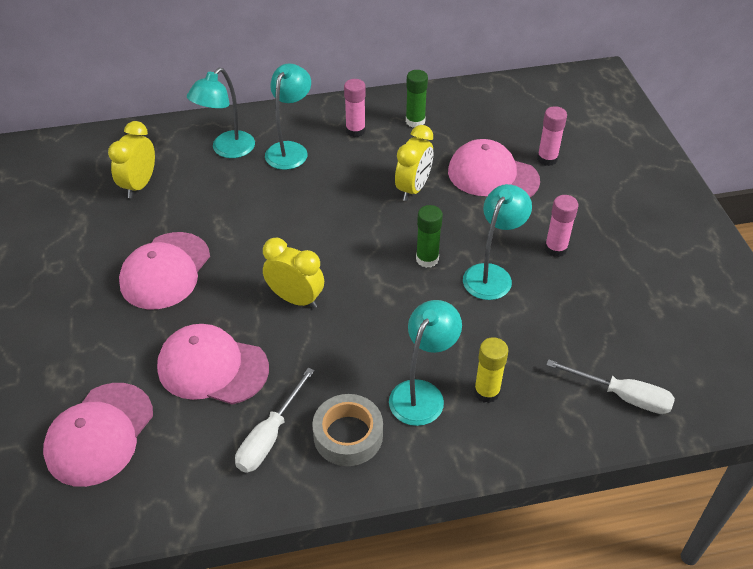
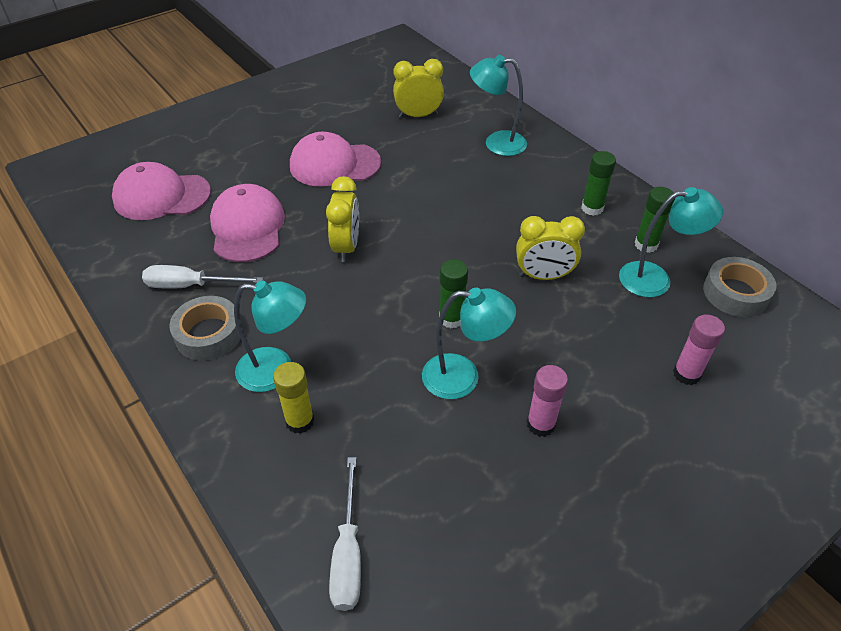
camera: 65 degrees right, 0 degrees up
turquoise lamp [265,63,311,170] -> turquoise lamp moved to [619,187,723,297]
pink glue stick [344,79,366,137] -> green glue stick [581,151,616,216]
pink cap [448,139,540,197] -> none
none -> grey tape [703,257,776,317]

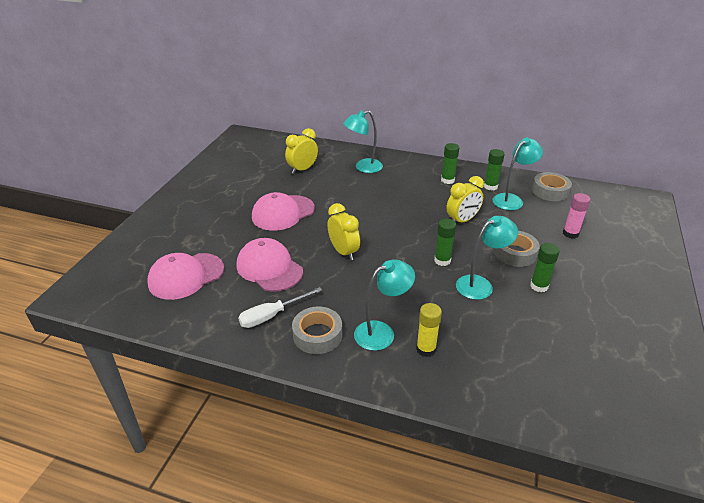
camera: 35 degrees left, 10 degrees down
white screwdriver [329,457,361,611] -> none
pink glue stick [527,365,568,437] -> green glue stick [530,243,560,292]
none -> grey tape [494,231,540,267]

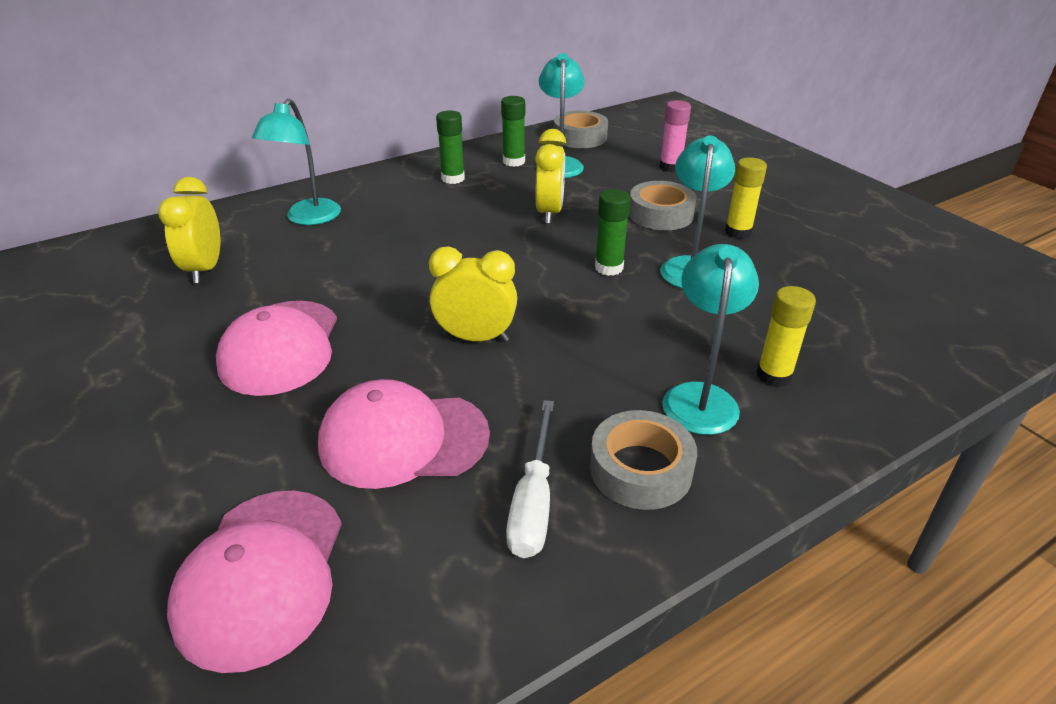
camera: 50 degrees left, 0 degrees up
green glue stick [530,243,560,292] -> yellow glue stick [725,157,767,239]

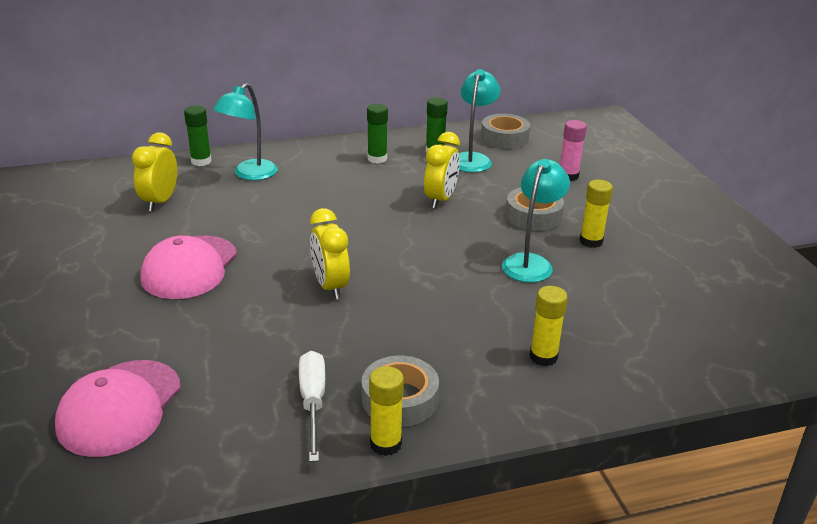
camera: 15 degrees right, 5 degrees down
pink cap [318,379,490,489] -> none
yellow clock [429,246,517,342] -> yellow clock turned 135 degrees counterclockwise [310,208,350,299]
white screwdriver [506,400,554,558] -> white screwdriver turned 150 degrees clockwise [299,351,325,462]
green glue stick [595,189,631,276] -> green glue stick moved to [184,106,211,166]
turquoise lamp [662,244,759,435] -> none
none -> yellow glue stick [369,366,404,456]

